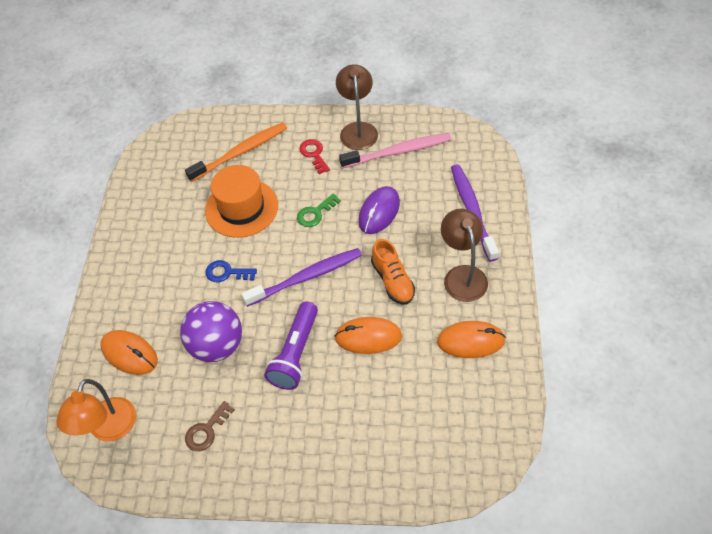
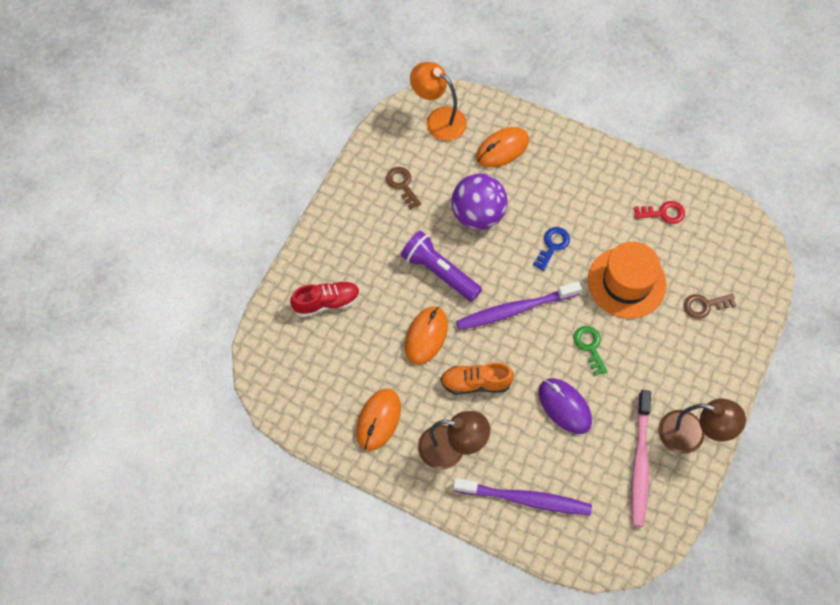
camera: 110 degrees right, 10 degrees up
orange toothbrush [185,122,287,182] -> brown key [684,294,736,319]
purple toothbrush [241,248,362,307] -> purple toothbrush turned 75 degrees clockwise [456,281,582,330]
red key [299,139,330,174] -> red key moved to [634,201,685,224]
none -> red shoe [290,281,360,317]

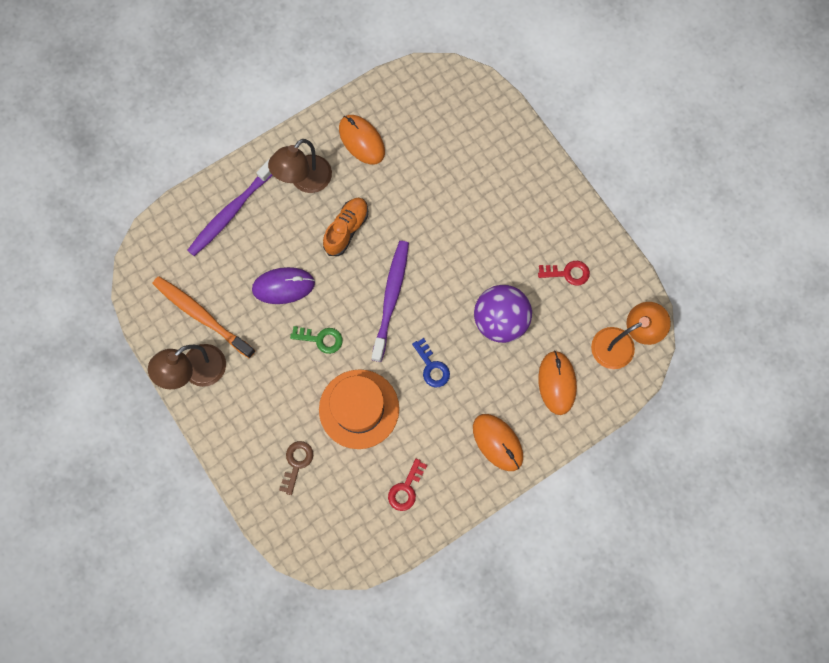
camera: 120 degrees right, 10 degrees up
red shoe [290,281,360,317] -> none
brown key [386,167,421,209] -> red key [538,261,590,286]
purple flashlight [401,231,482,302] -> none
orange mouse [405,306,448,365] -> orange mouse moved to [473,414,523,471]
pink toothbrush [631,390,651,527] -> orange toothbrush [153,276,255,358]

